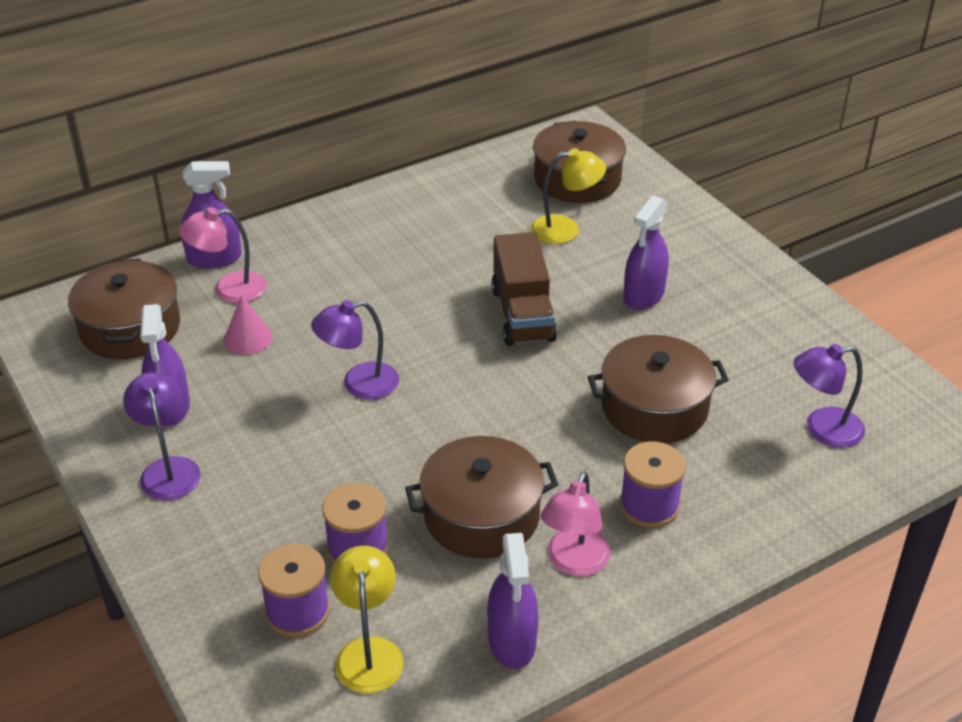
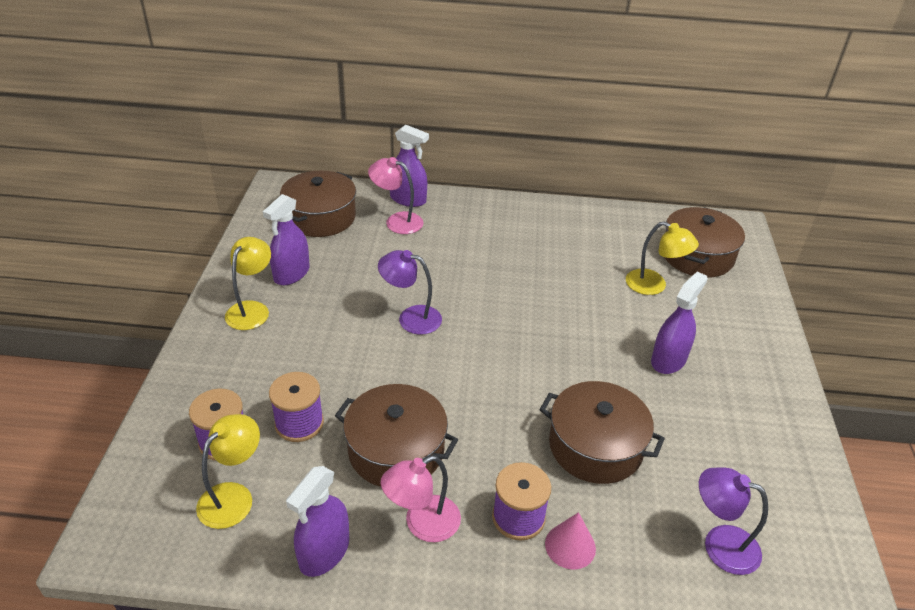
camera: 35 degrees right, 0 degrees up
purple lamp [123,372,200,500] -> yellow lamp [225,237,271,330]
pink cone [224,295,273,355] -> pink cone moved to [545,512,596,569]
brown truck [491,232,557,346] -> none
purple spray bottle [623,195,669,310] -> purple spray bottle turned 150 degrees clockwise [651,272,708,374]

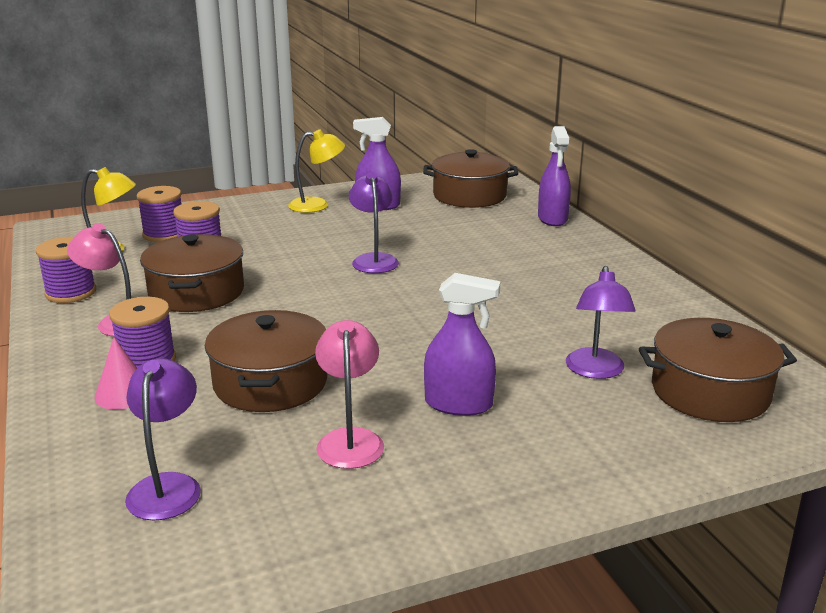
camera: 65 degrees right, 15 degrees down
purple spray bottle [286,466,349,577] -> purple spool [36,237,96,303]
pink lamp [368,157,423,234] -> pink lamp moved to [315,320,384,469]
yellow lamp [626,222,699,295] -> purple lamp [566,266,636,379]

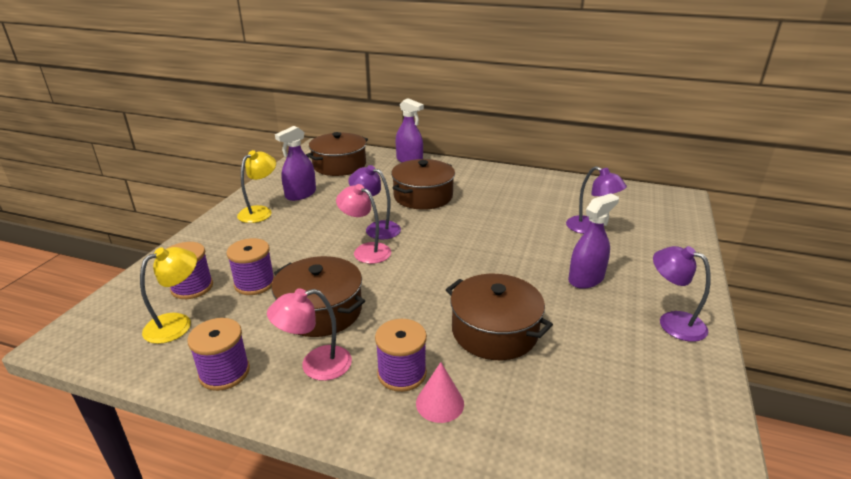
camera: 50 degrees left, 5 degrees up
purple lamp [125,358,201,520] -> purple lamp moved to [653,246,711,342]
pink lamp [315,320,384,469] -> pink lamp moved to [336,184,391,264]
brown pot [639,318,797,422] -> brown pot moved to [391,159,455,210]

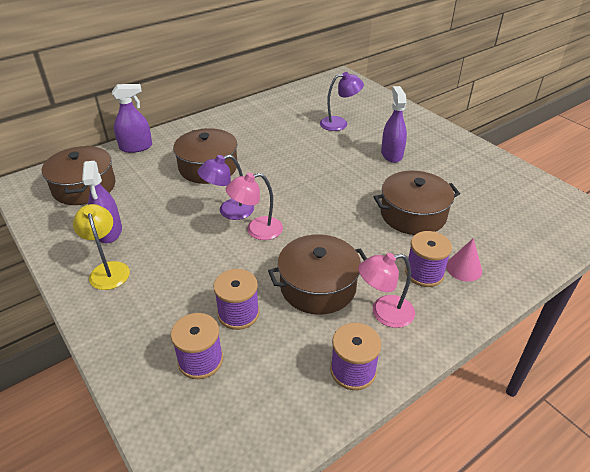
camera: 55 degrees left, 10 degrees up
yellow lamp [140,247,197,344] -> none
pink lamp [267,288,352,381] -> pink lamp turned 60 degrees clockwise [358,253,415,328]
purple lamp [653,246,711,342] -> none

